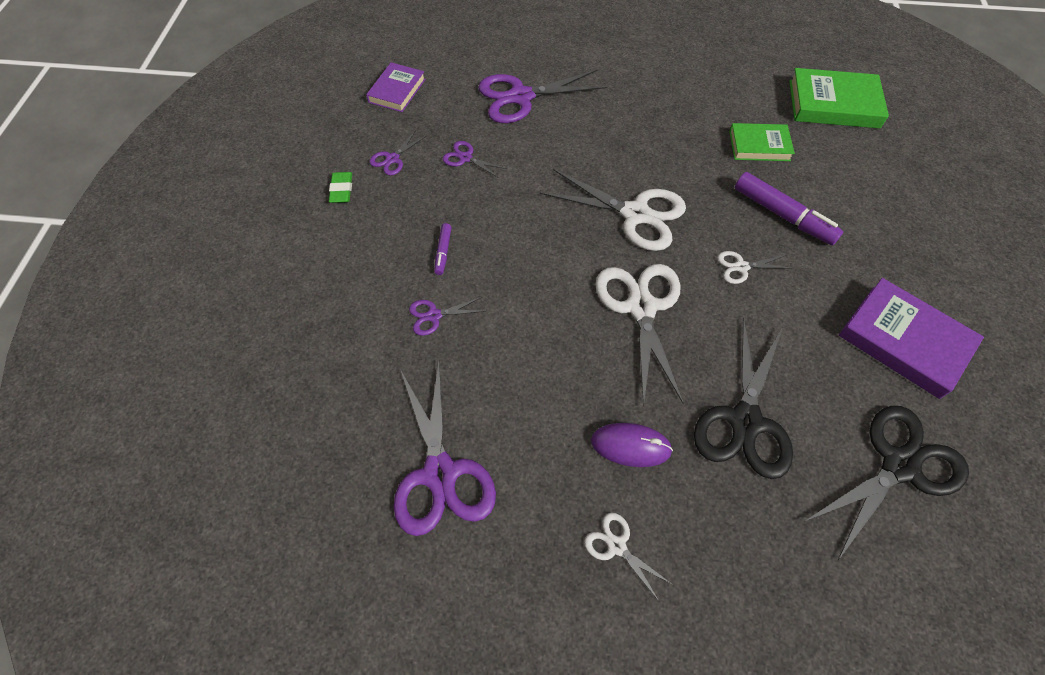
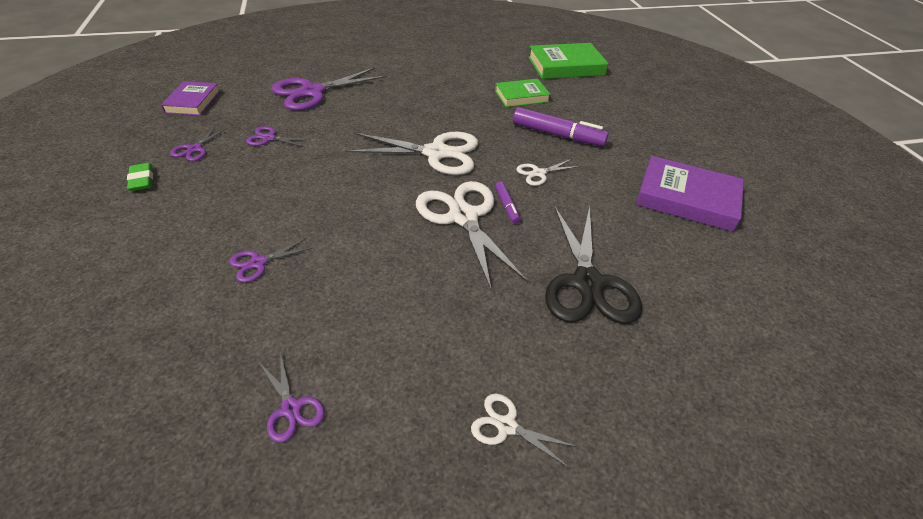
camera: 20 degrees left, 15 degrees down
purple scissors [394,362,496,536] -> purple scissors [259,352,325,442], size x0.48
purple marker [434,223,452,275] -> purple marker moved to [495,182,521,224]
purple mouse [591,423,673,467] -> none
black scissors [804,406,969,561] -> none

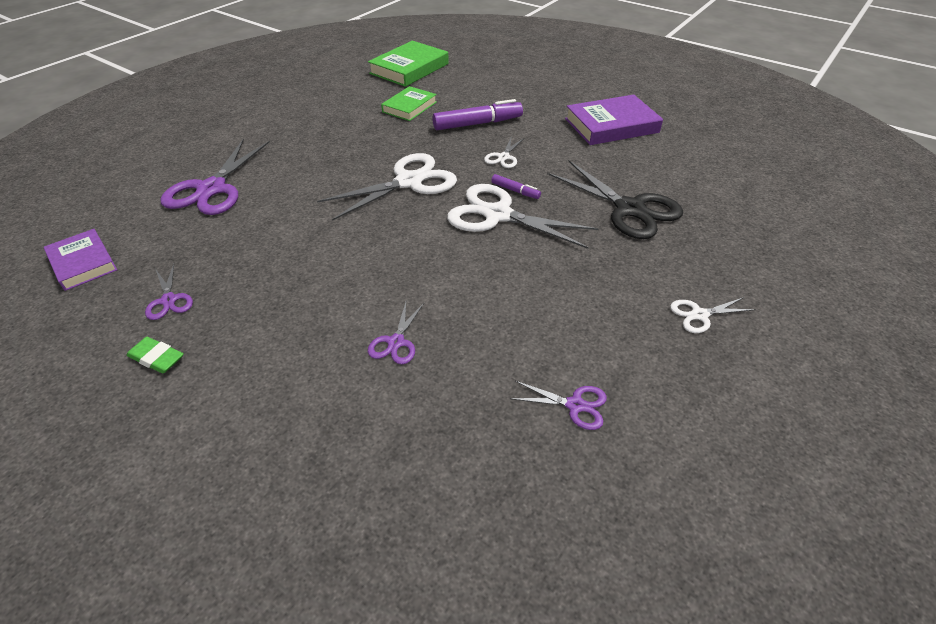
camera: 40 degrees left, 0 degrees up
purple scissors [246,126,311,147] -> none

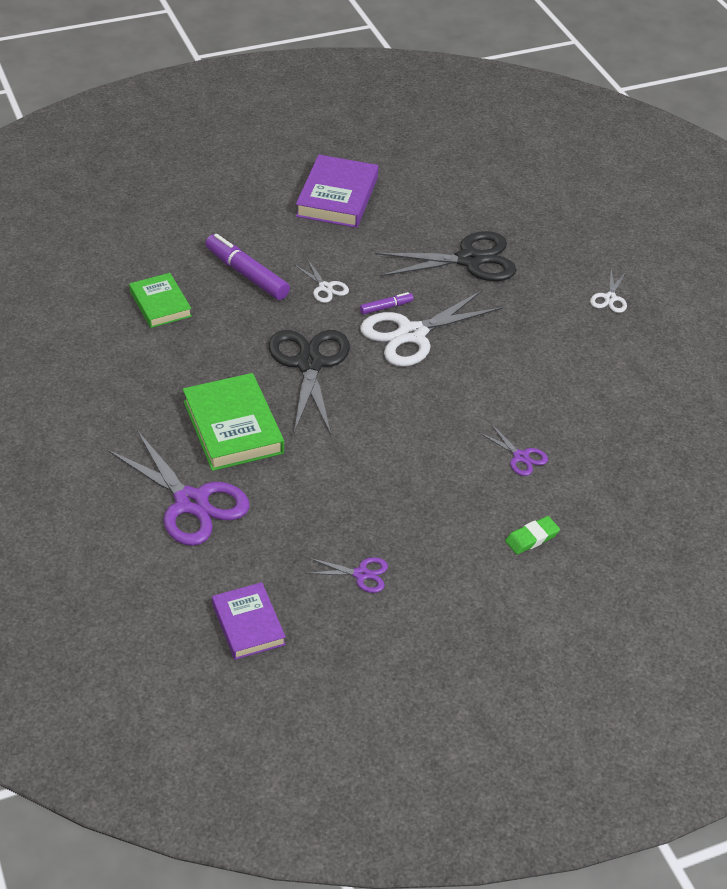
camera: 60 degrees left, 0 degrees up
purple book [44,229,117,291] -> purple book turned 75 degrees clockwise [212,582,286,660]
green eraser [126,337,184,373] -> green eraser moved to [505,516,560,554]
white scissors [317,153,457,221] -> black scissors [269,330,350,435]
green book [368,41,449,87] -> green book moved to [183,373,284,471]
purple marker [432,99,523,130] -> purple marker turned 60 degrees counterclockwise [205,234,290,300]
purple scissors [510,381,607,430] -> none

